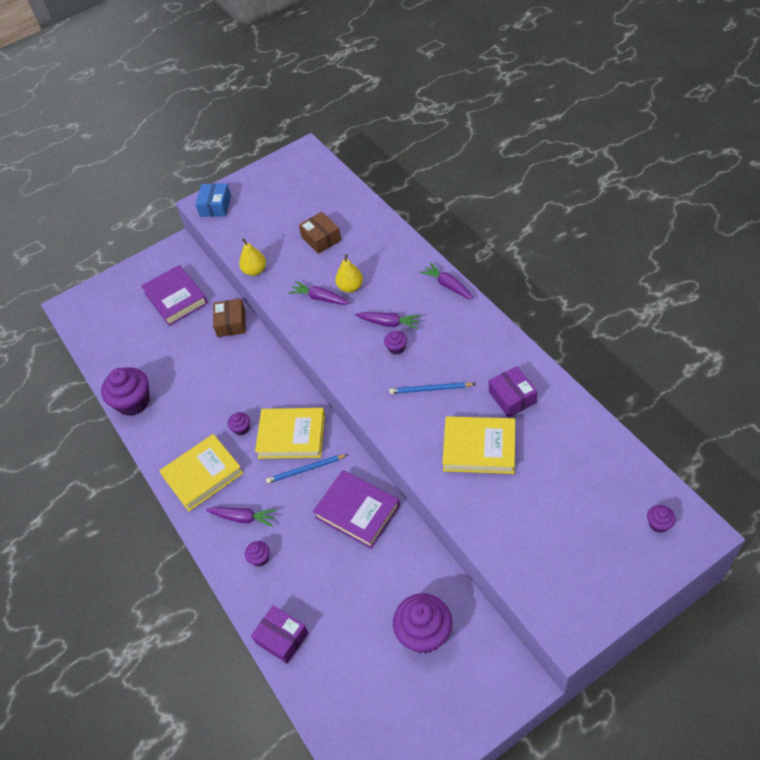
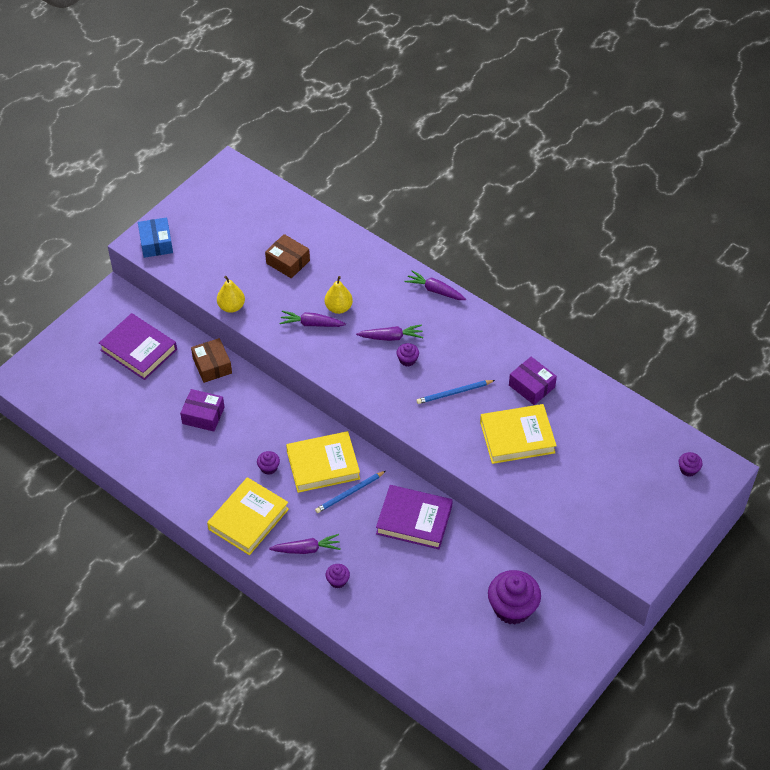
camera: 25 degrees left, 0 degrees up
purple cupcake [101,367,150,416] -> none
purple box [251,606,308,664] -> purple box moved to [180,389,225,432]

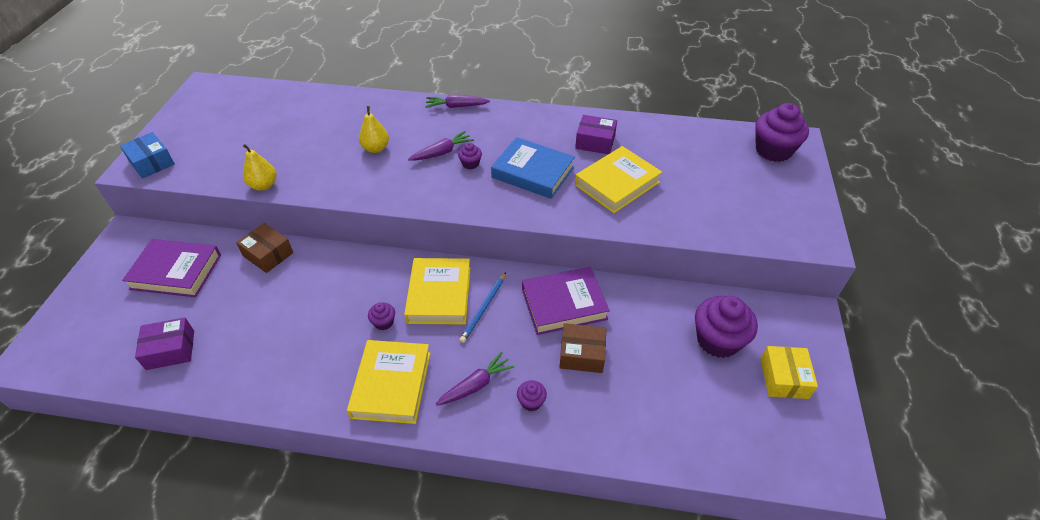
camera: 30 degrees left, 5 degrees down
purple box [180,389,225,432] -> purple box moved to [135,317,194,370]
brown box [265,234,310,279] -> brown box moved to [559,323,606,373]
purple carrot [280,311,346,327] -> none
yellow book [286,431,360,493] -> yellow book turned 45 degrees counterclockwise [404,258,471,325]
blue pencil [417,380,495,404] -> blue book [491,137,575,199]
purple cupcake [679,452,703,477] -> purple cupcake [756,103,809,162], size x2.16
none -> yellow box [761,346,818,399]

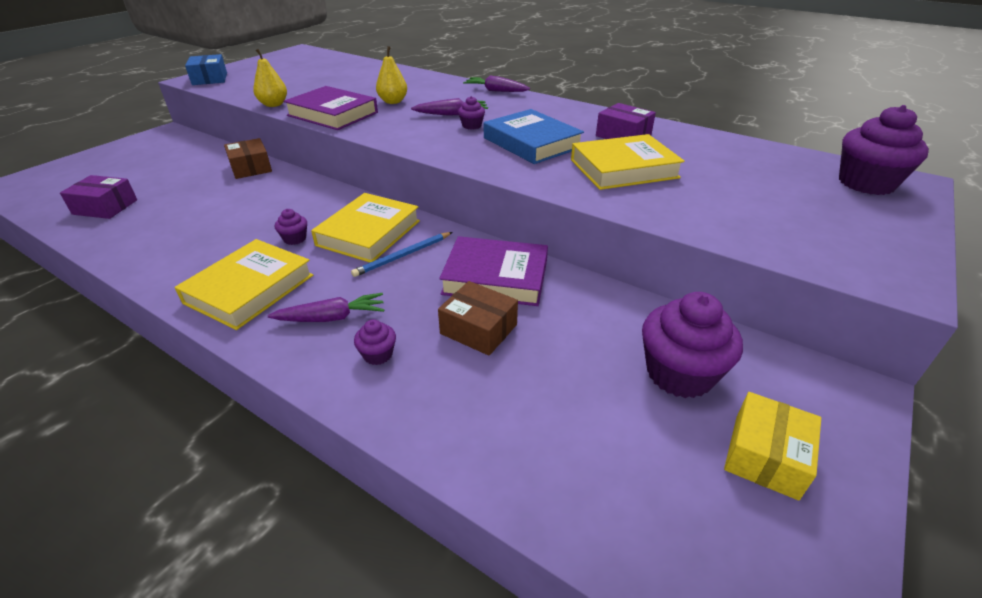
camera: 25 degrees right, 10 degrees down
purple book [122,239,221,297] -> purple book moved to [283,86,378,130]

